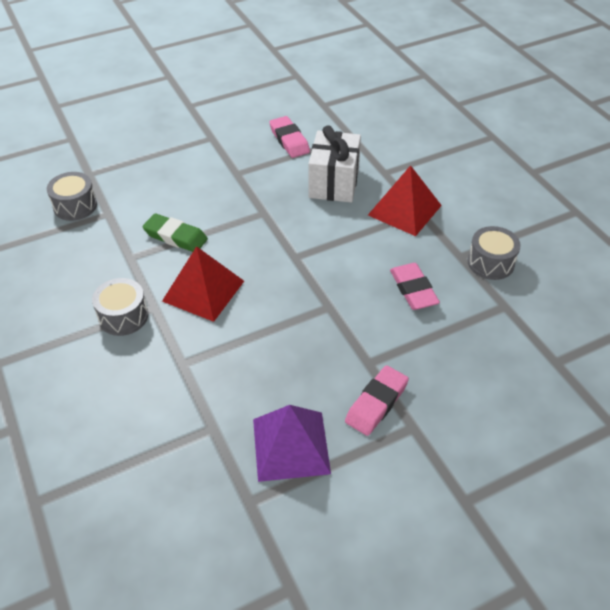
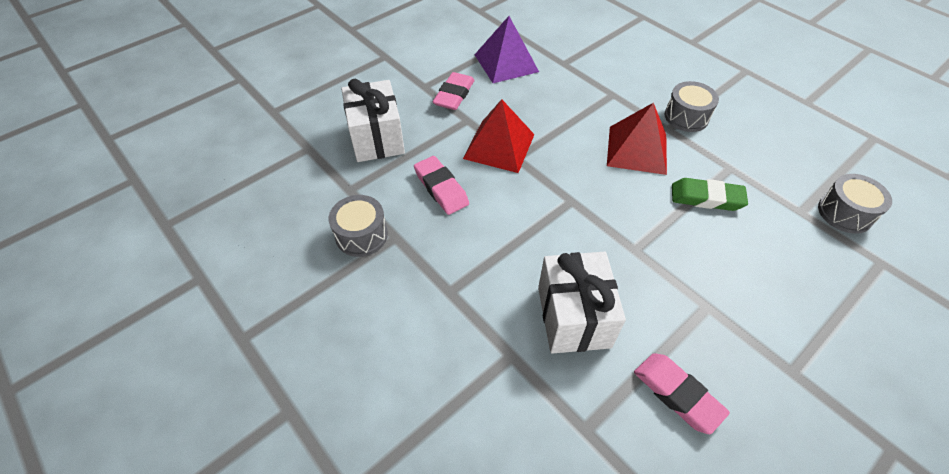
camera: 165 degrees right, 5 degrees up
red pyramid [368,165,442,236] -> red pyramid moved to [463,99,535,173]
none -> white gift [341,79,405,162]

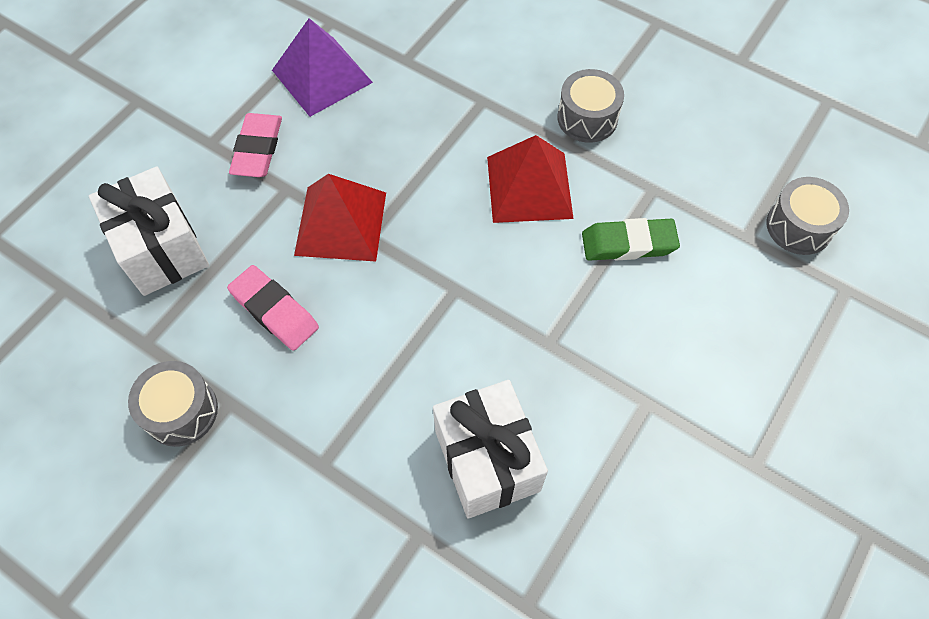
camera: 15 degrees left, 10 degrees up
pink eraser [634,353,730,434] -> none

